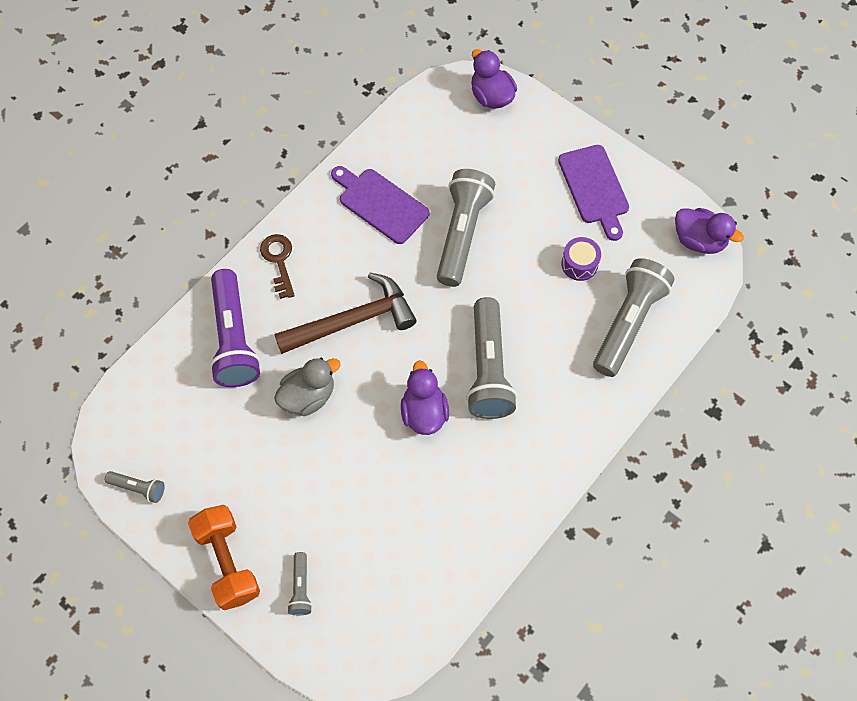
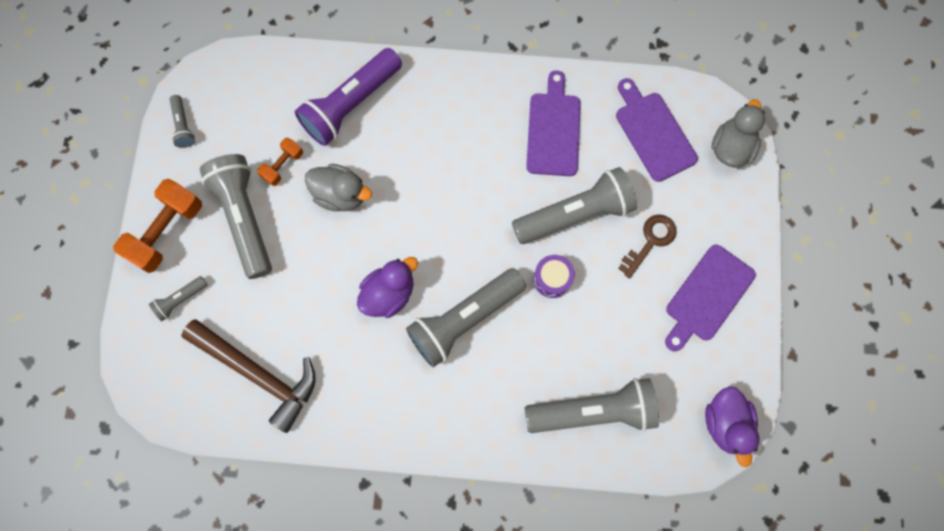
camera: 55 degrees right, 10 degrees up
brown key [260,234,295,299] -> brown key moved to [618,215,677,278]
brown hammer [274,272,417,354] -> brown hammer moved to [181,319,316,433]
purple duck [471,49,517,109] -> grey duck [711,99,765,168]
purple drum [561,237,601,281] -> purple drum moved to [533,255,575,298]
none -> grey flashlight [200,154,272,279]
none -> orange dumbbell [257,137,303,186]
none -> purple cutting board [616,78,698,182]

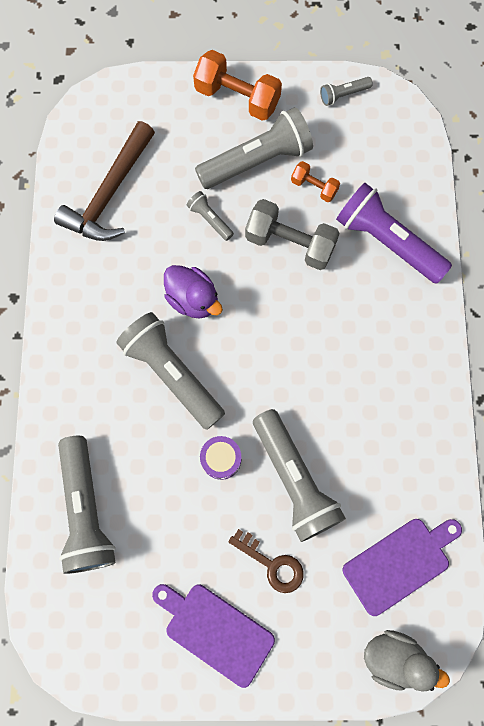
camera: 85 degrees right, 0 degrees up
grey flashlight [149,276,208,321] -> grey flashlight moved to [187,191,234,241]
grey duck [305,164,372,212] -> grey dumbbell [245,199,340,270]
purple cutting board [526,70,581,176] -> none
purple duck [705,386,760,467] -> none

